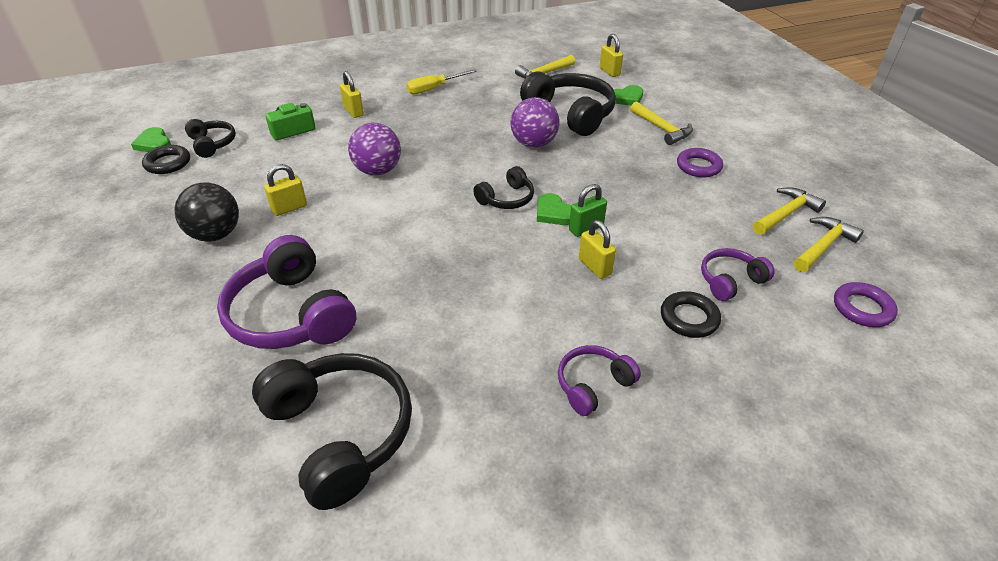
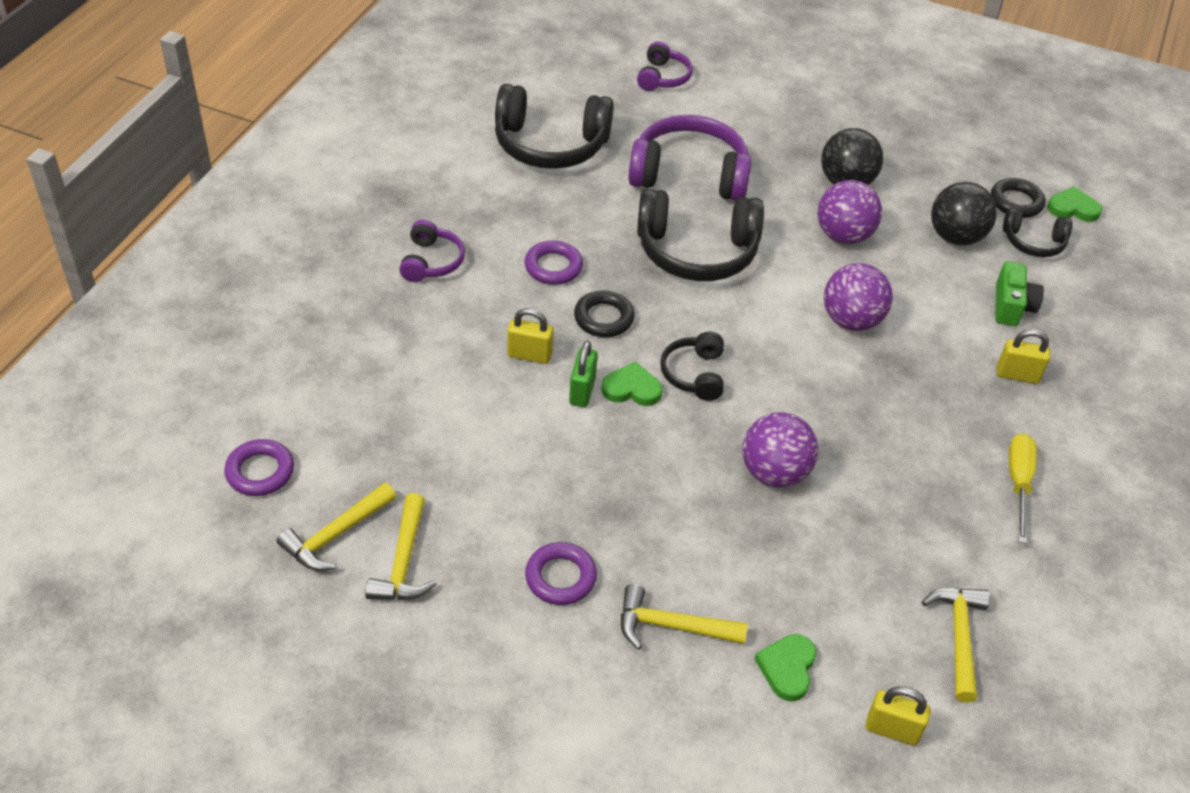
camera: 130 degrees right, 5 degrees up
yellow padlock [264,164,307,216] -> purple ball [818,180,882,244]
black headphones [520,71,616,136] -> black headphones moved to [637,189,764,281]
black ring [661,291,721,338] -> black ring moved to [574,291,635,337]
purple headphones [701,248,775,301] -> purple headphones moved to [637,41,693,91]
yellow hammer [794,217,864,272] -> yellow hammer turned 45 degrees clockwise [277,483,396,571]
none -> purple ring [524,240,583,285]
none -> black ball [931,182,997,245]

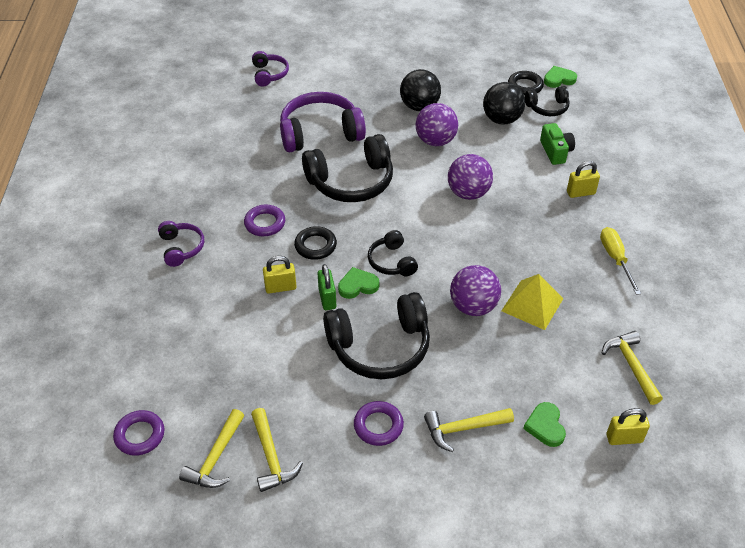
camera: 20 degrees left, 0 degrees up
black headphones [495,84,614,169] -> black headphones moved to [323,292,430,379]
none -> yellow pyramid [502,274,564,330]

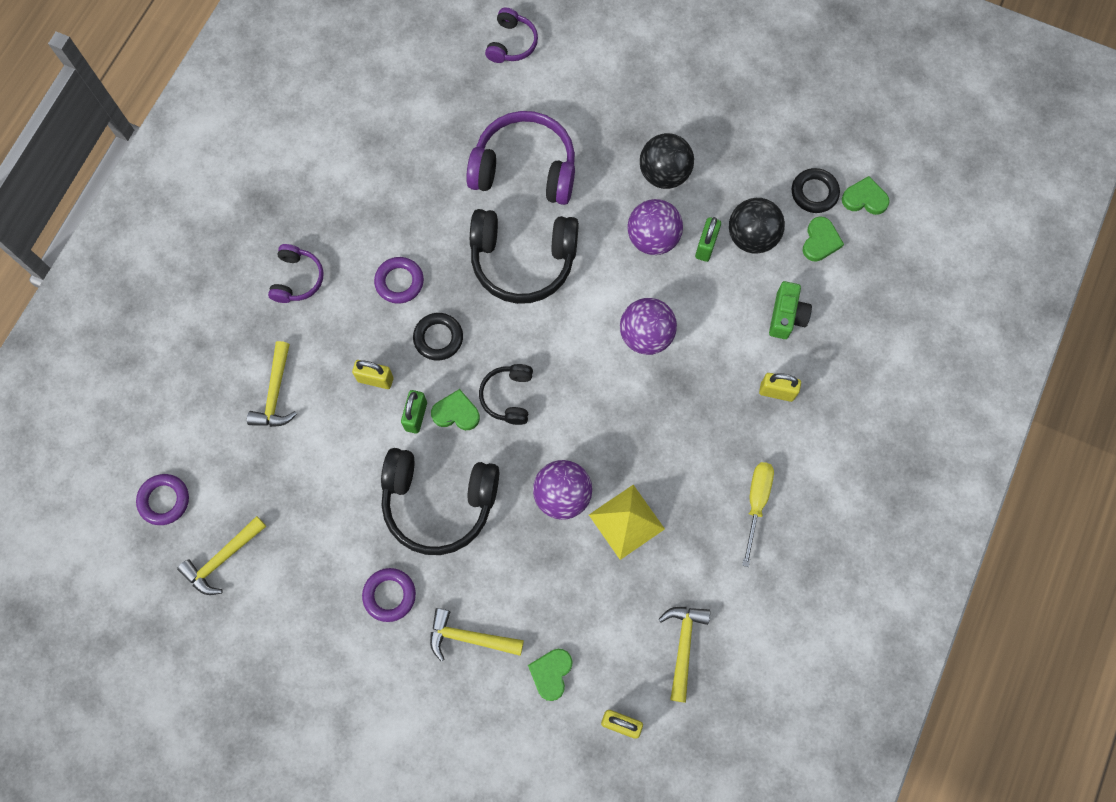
camera: 25 degrees right, 25 degrees up
yellow hammer [251,408,303,492] -> yellow hammer moved to [247,341,297,427]
black headphones [525,86,570,116] -> green heart [803,216,844,262]
none -> green padlock [695,217,721,262]

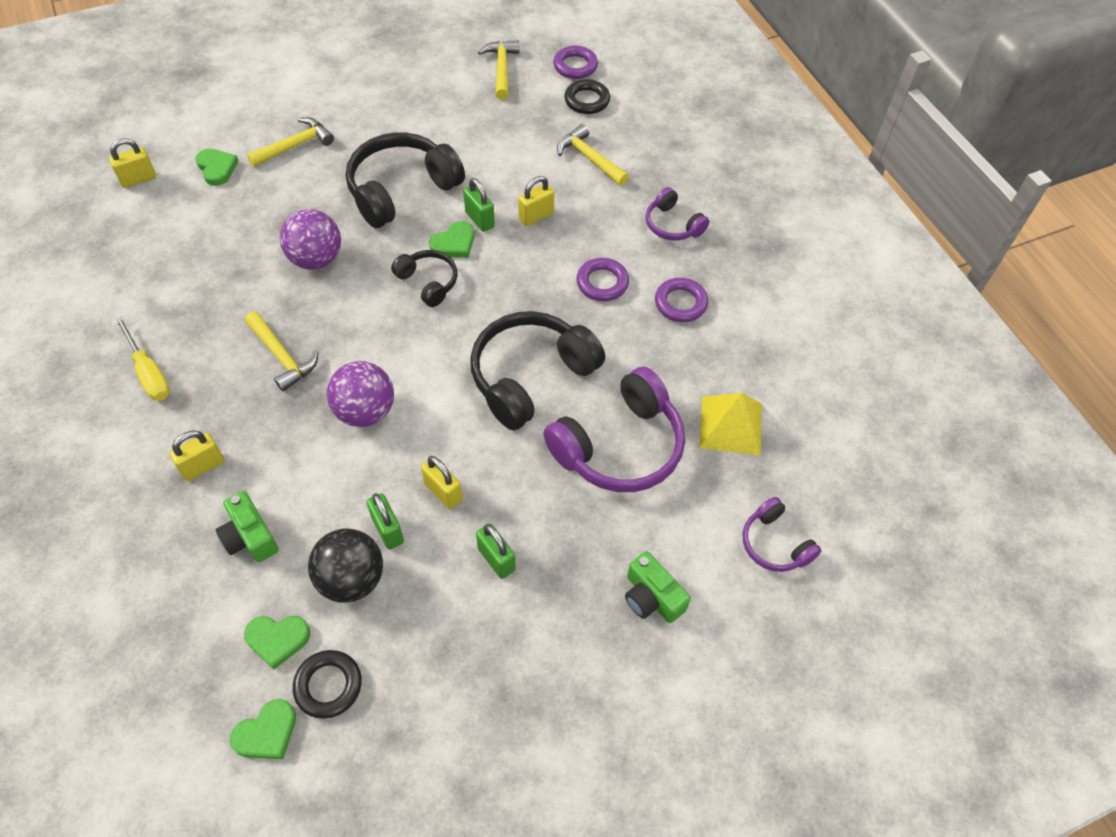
camera: 130 degrees right, 15 degrees down
purple ring [362,568,416,622] -> purple ring moved to [655,278,708,322]
black ring [413,313,463,361] -> black ring moved to [564,79,610,114]
yellow pyramid [589,485,665,560] -> yellow pyramid moved to [699,393,762,456]
purple ball [627,199,683,255] -> yellow padlock [421,456,463,509]
black ball [640,133,694,189] -> green padlock [476,523,516,579]
yellow hammer [659,607,710,703] -> yellow hammer moved to [245,311,318,391]
green heart [803,216,844,262] -> green heart turned 60 degrees counterclockwise [244,616,310,670]
none -> green camera [625,551,691,623]

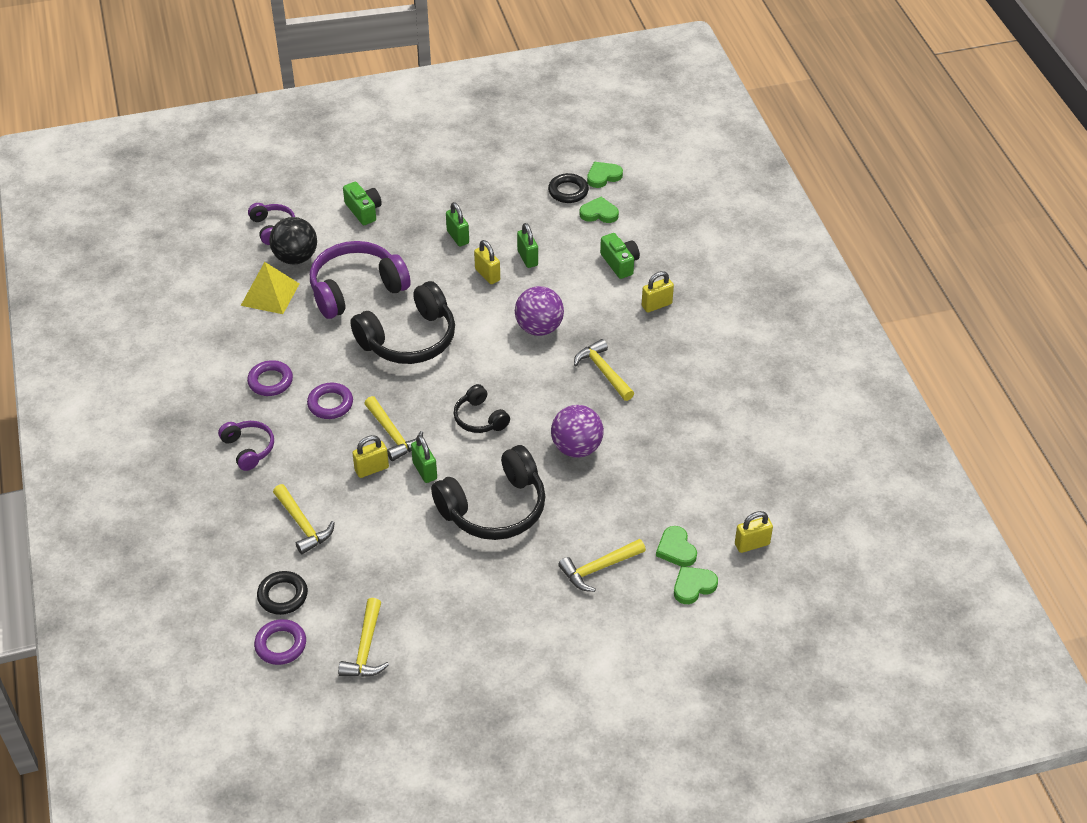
camera: 170 degrees left, 10 degrees down
yellow screwdriver [115,316,170,401] -> none
black ball [308,528,383,603] -> black ball moved to [269,217,317,264]
green heart [429,221,474,258] -> green heart moved to [674,566,718,604]
none -> yellow hammer [364,396,423,461]

